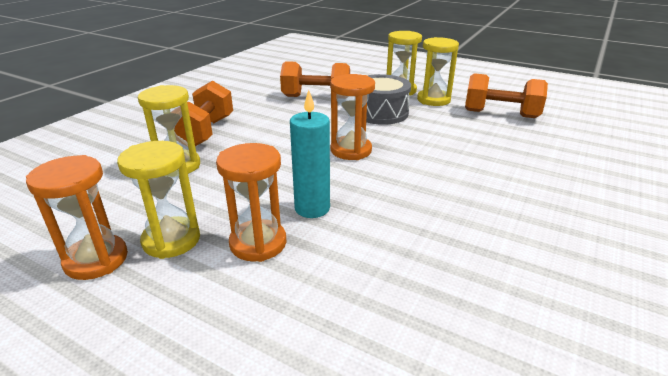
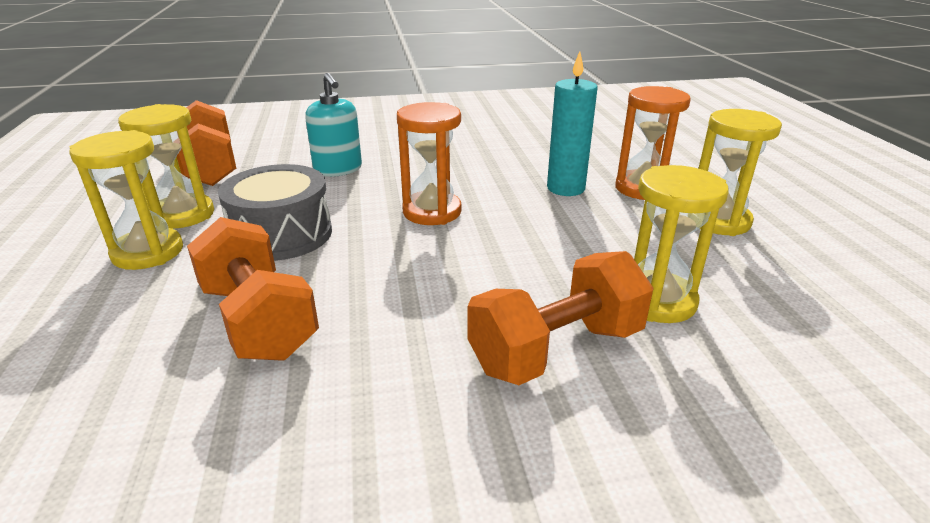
camera: 130 degrees left, 0 degrees up
orange hourglass [26,155,128,280] -> none
none -> turquoise soap dispenser [305,73,362,177]

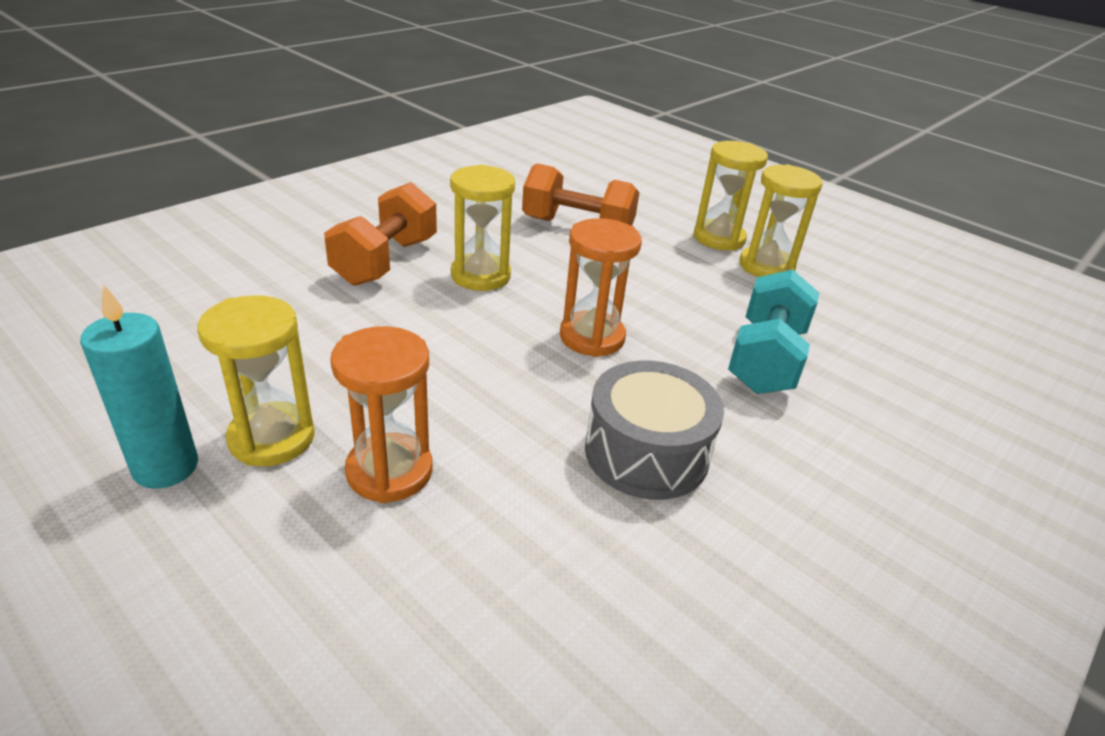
camera: 140 degrees right, 5 degrees up
orange dumbbell [177,100,236,186] -> none
grey drum [218,164,332,261] -> grey drum moved to [585,360,724,500]
turquoise soap dispenser [305,73,362,177] -> turquoise dumbbell [728,270,819,394]
turquoise candle [547,51,598,196] -> turquoise candle moved to [80,284,198,489]
yellow hourglass [634,165,729,323] -> yellow hourglass moved to [450,165,515,291]

